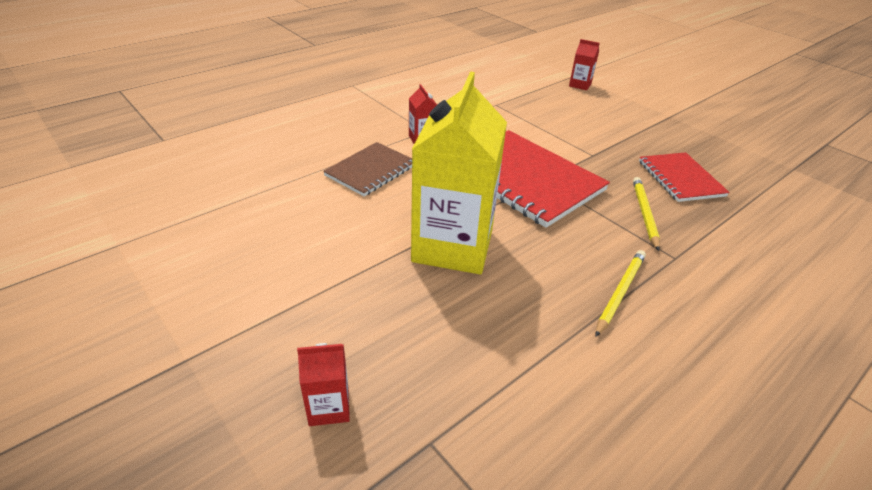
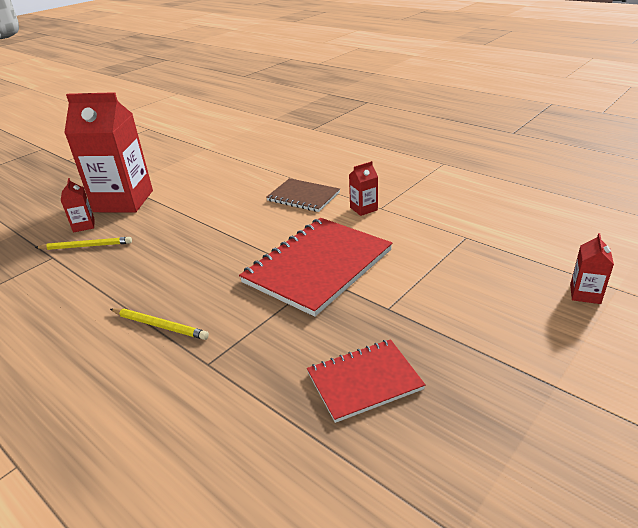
camera: 85 degrees right, 5 degrees down
yellow carton [411,72,507,274] -> none
yellow pencil [633,177,660,251] -> yellow pencil moved to [35,237,132,250]
none -> red carton [64,92,153,213]

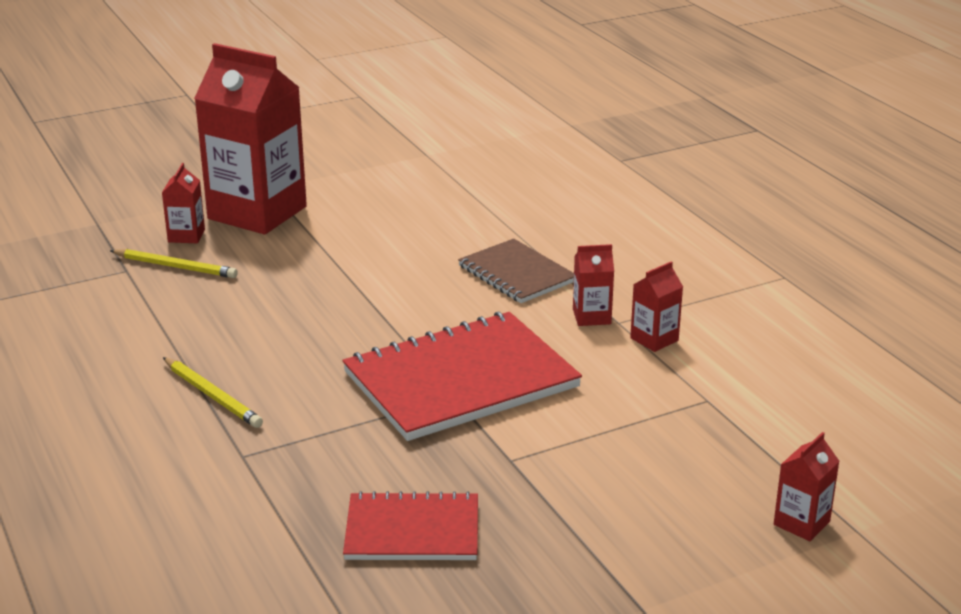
camera: 20 degrees right, 5 degrees down
none -> red carton [630,261,683,352]

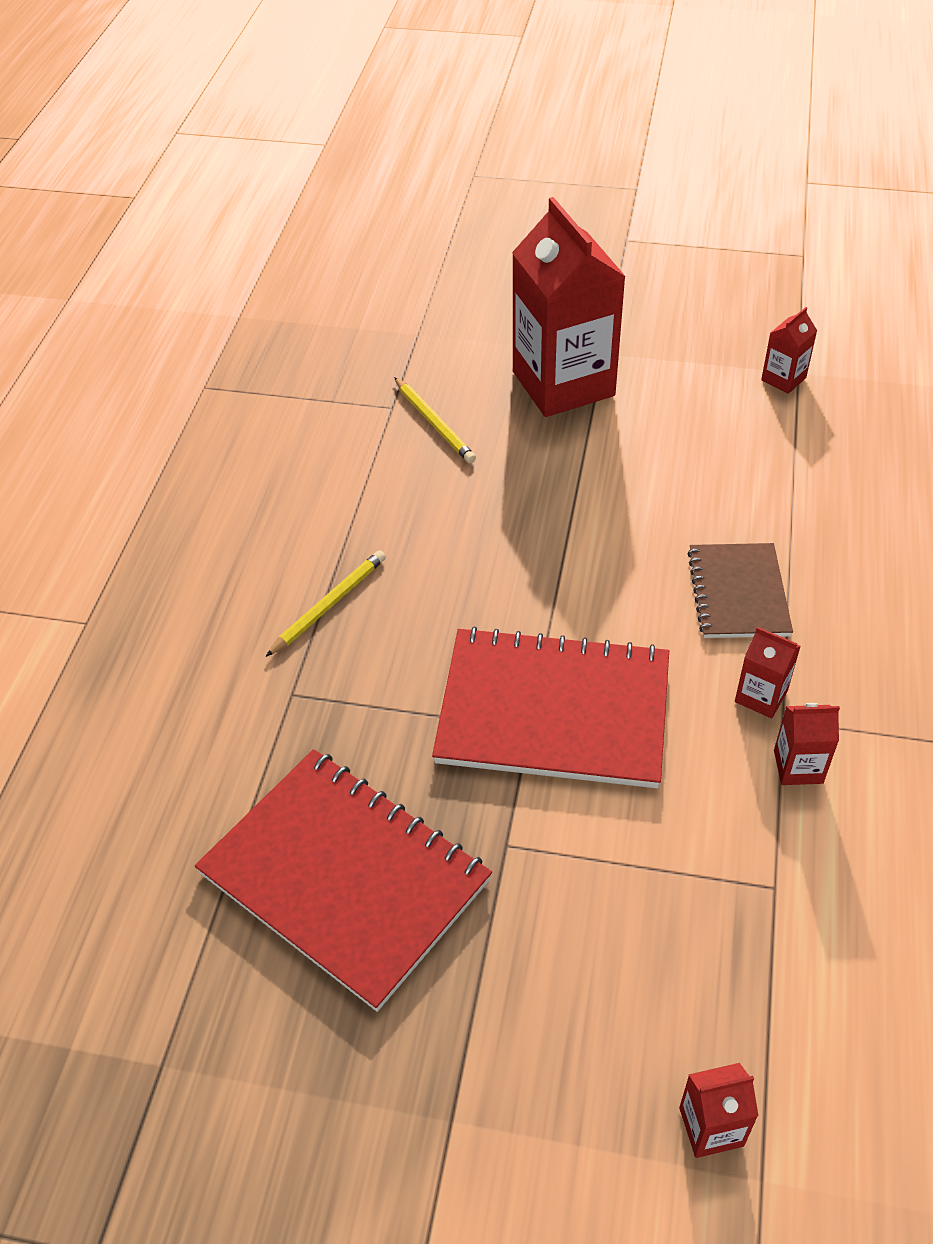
camera: 40 degrees right, 20 degrees up
red carton [162,163,205,243] -> red carton moved to [761,307,817,394]
yellow pencil [163,357,263,428] -> yellow pencil turned 135 degrees counterclockwise [266,550,386,657]
red notebook [343,491,478,560] -> red notebook [195,749,492,1012], size x1.73

